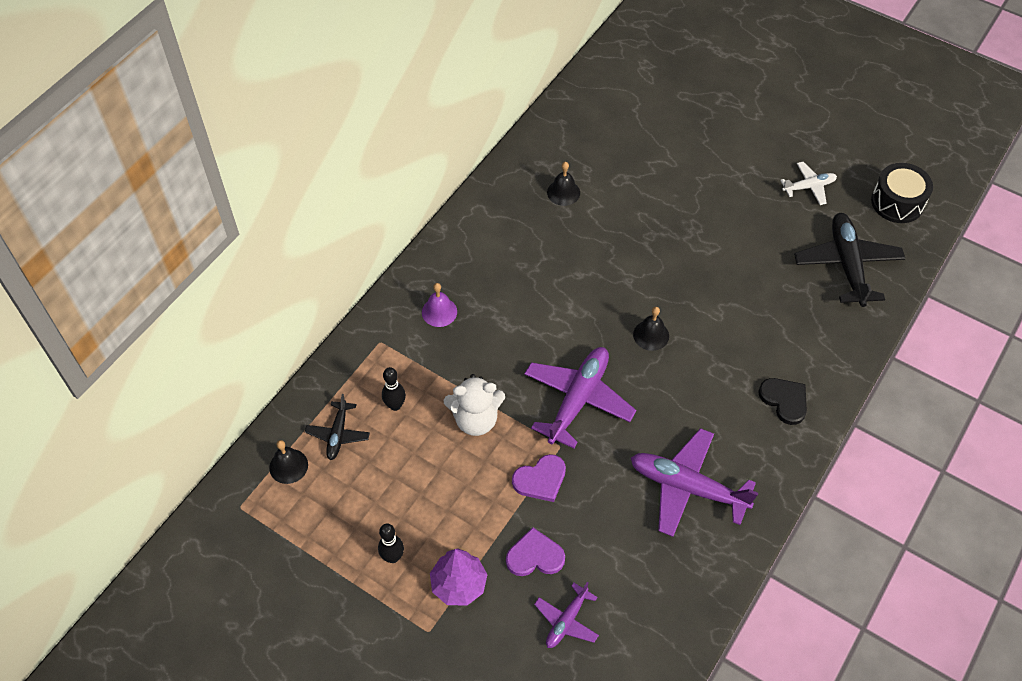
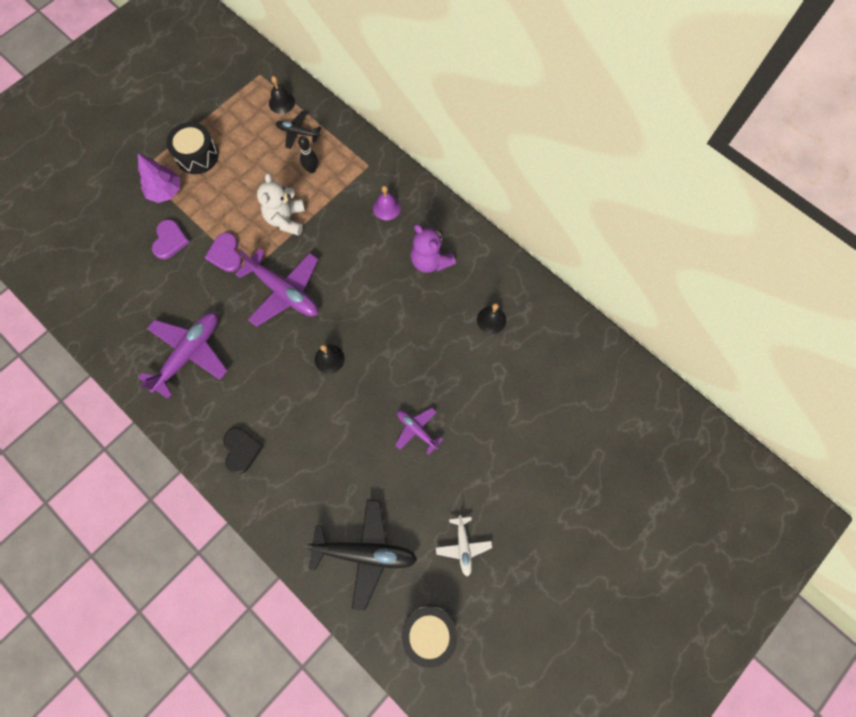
camera: 100 degrees right, 15 degrees up
black bowling pin [378,524,404,563] -> black drum [166,122,219,174]
purple plane [534,582,599,648] -> purple plane moved to [395,408,443,455]
black heart [758,378,807,425] -> black heart turned 75 degrees counterclockwise [223,427,264,474]
none -> purple teddy bear [410,224,456,273]

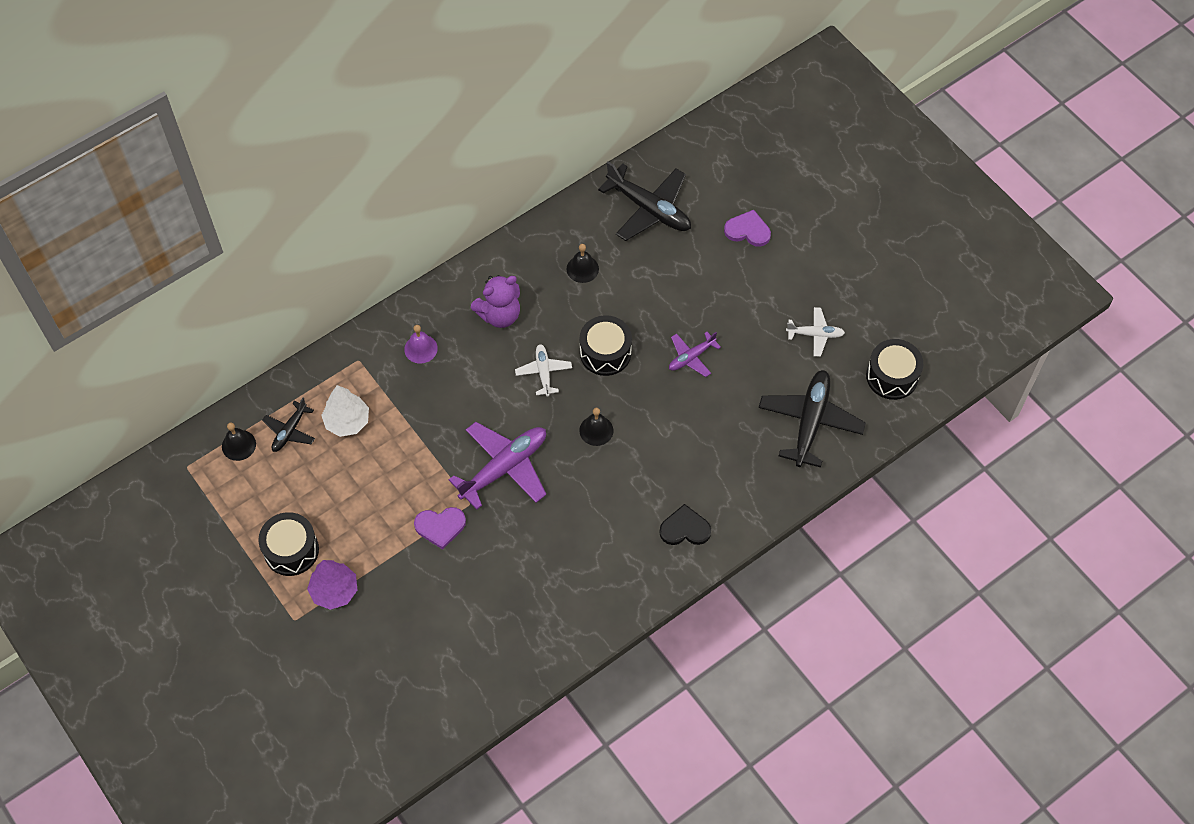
camera: 80 degrees left, 10 degrees down
purple plane [138,312,228,399] -> none
purple heart [152,219,190,259] -> purple heart moved to [724,210,771,247]
white teddy bear [257,173,305,236] -> none
black bowling pin [298,136,318,173] -> white tree [321,385,369,437]
none -> white plane [515,344,572,397]
none -> black drum [580,315,632,376]
none -> black plane [598,161,691,241]

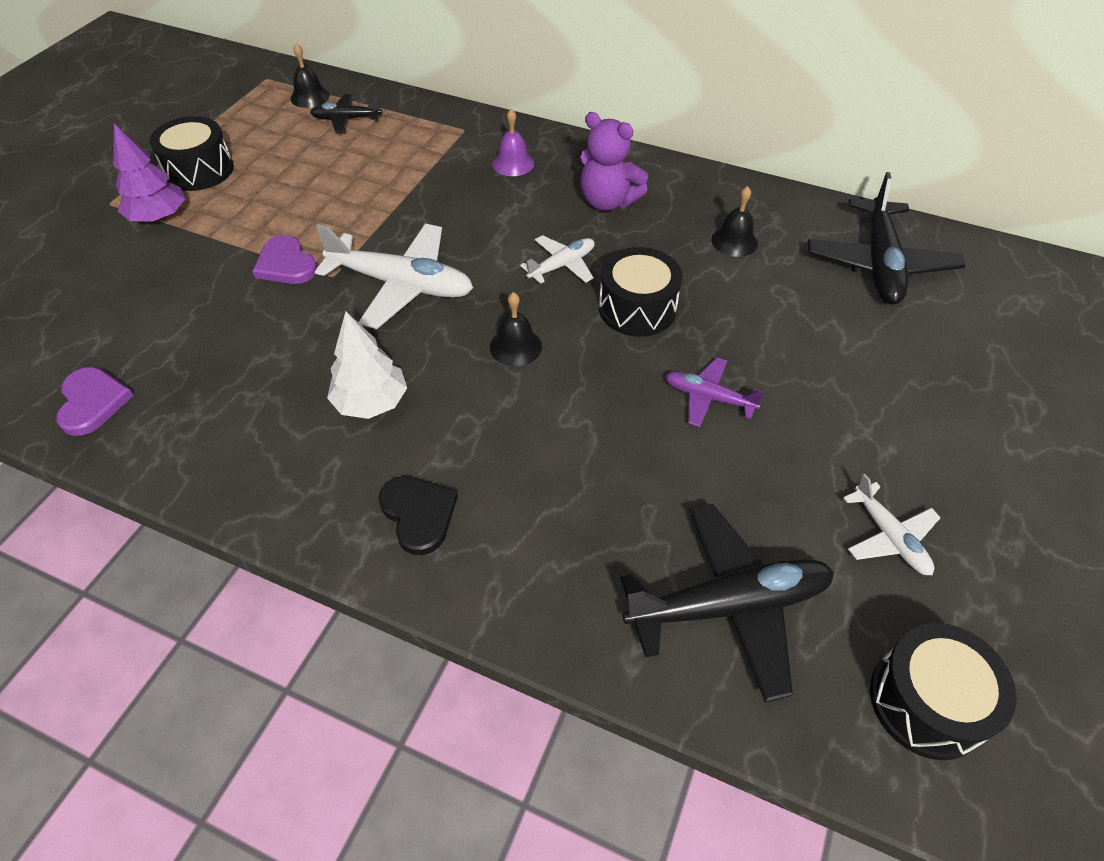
camera: 60 degrees right, 10 degrees down
white tree [321,385,369,437] -> white tree moved to [327,311,407,419]
purple plane [449,422,546,510] -> white plane [315,223,473,329]
purple heart [724,210,771,247] -> purple heart moved to [56,367,134,436]

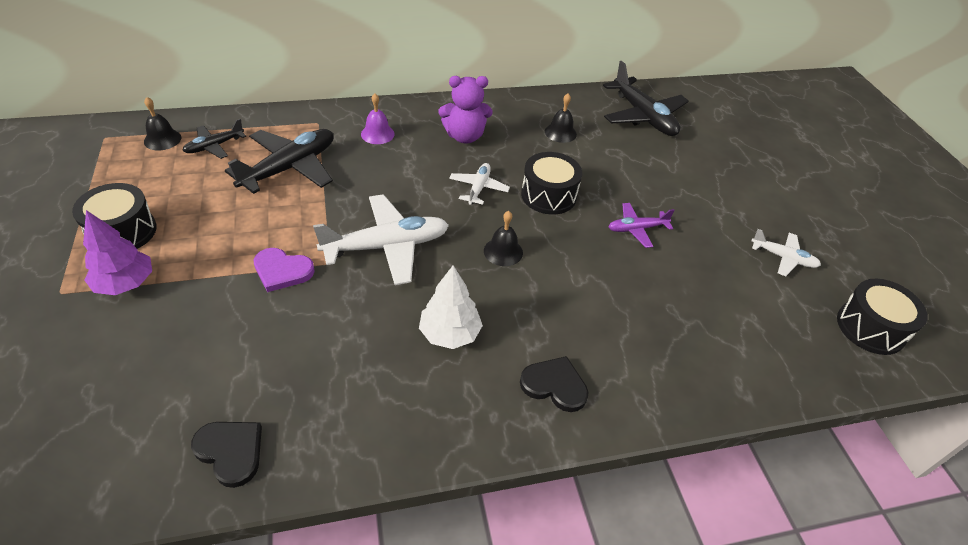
camera: 40 degrees left, 5 degrees down
purple heart [56,367,134,436] -> black heart [191,422,262,488]
black plane [620,504,834,702] -> black plane moved to [225,129,334,194]

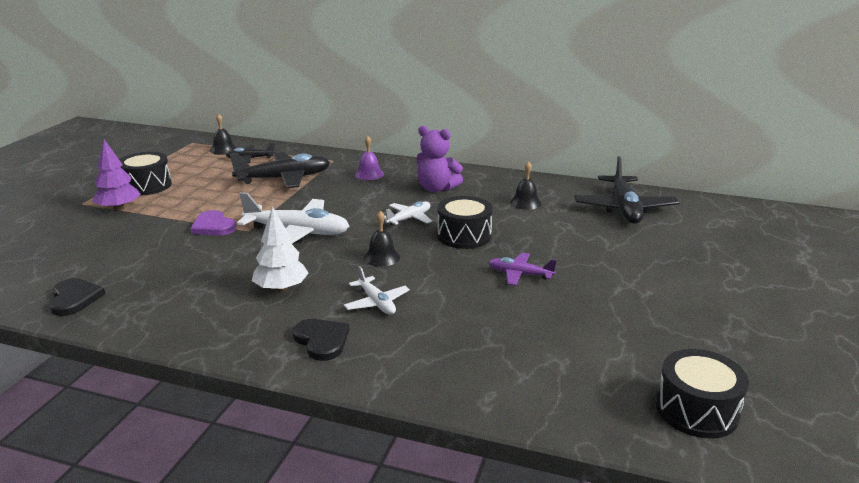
camera: 35 degrees right, 20 degrees down
white plane [751,229,821,276] -> white plane moved to [344,266,410,315]

